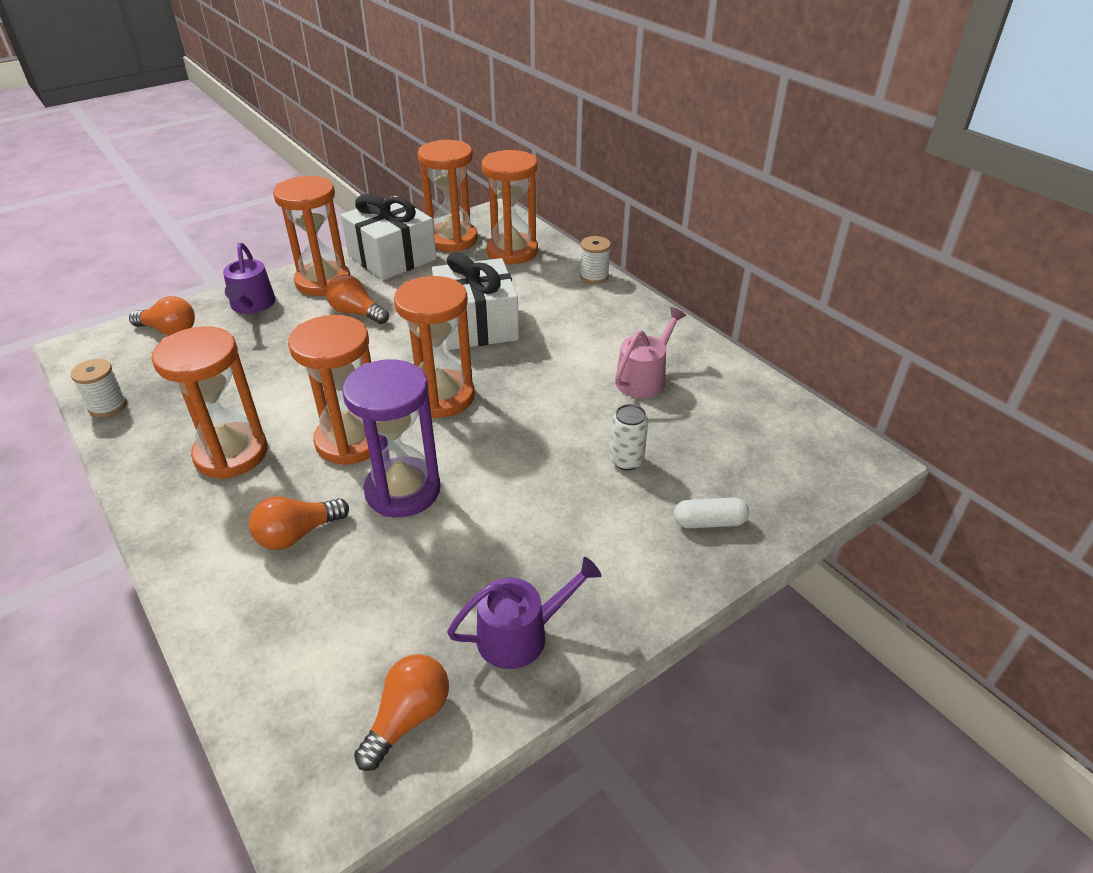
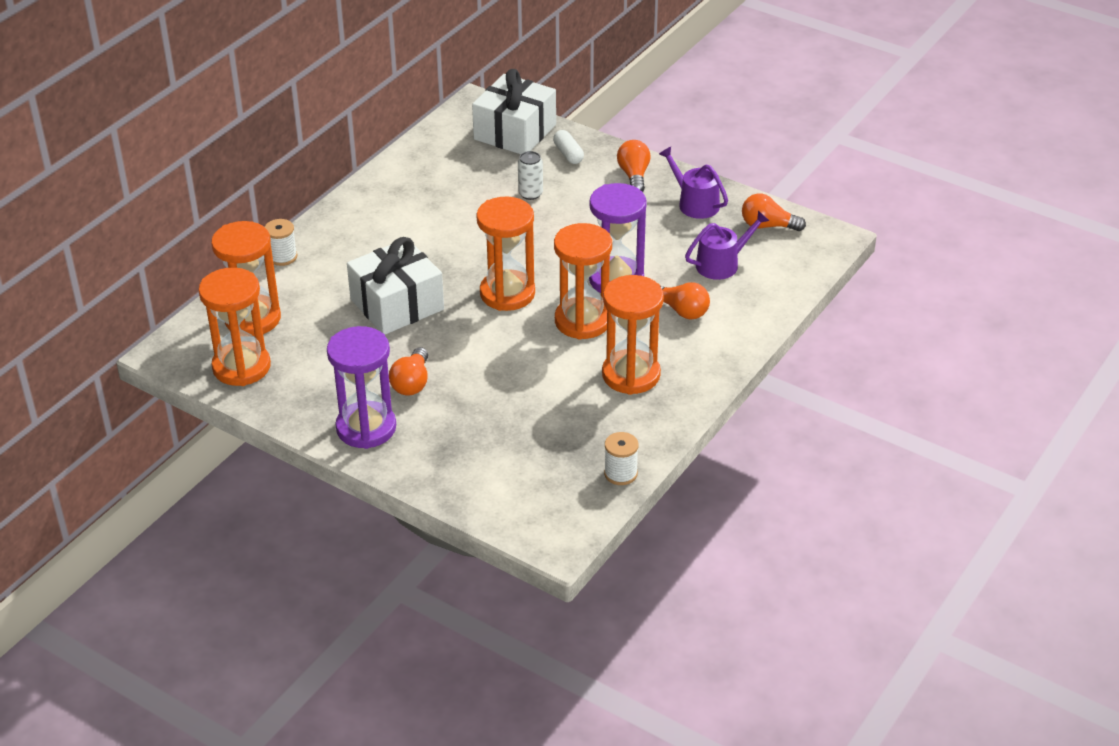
camera: 110 degrees left, 0 degrees up
orange light bulb [129,296,195,336] -> orange light bulb moved to [617,140,651,192]
purple watering can [223,243,276,314] -> purple watering can moved to [685,211,769,280]
orange hourglass [273,176,350,296] -> purple hourglass [327,326,396,449]
white gift [341,194,437,280] -> white gift moved to [472,69,556,154]
pink watering can [615,307,686,398] -> none

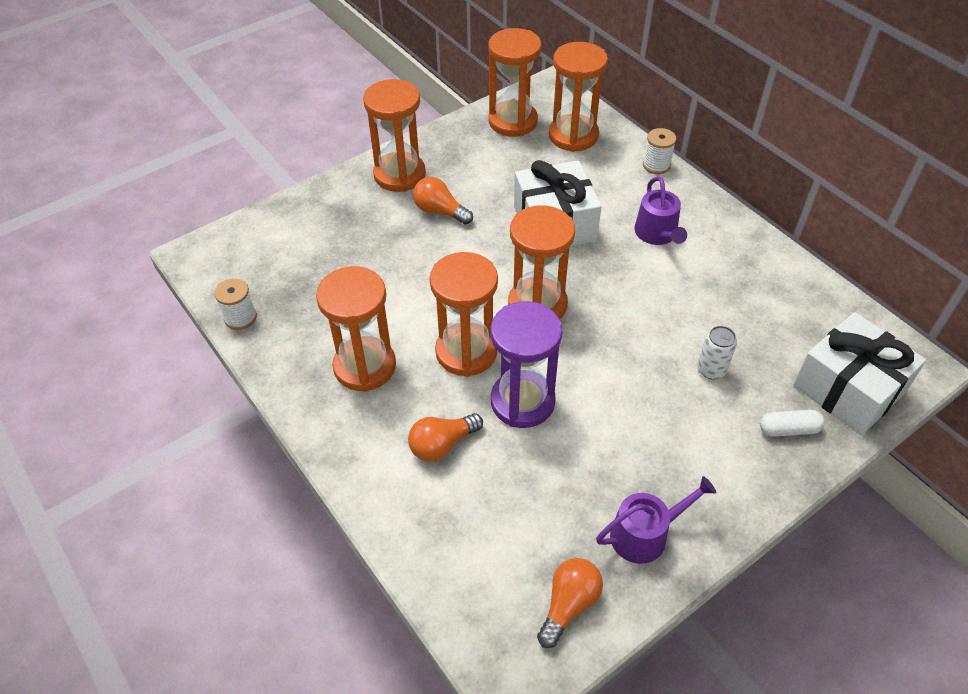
camera: 110 degrees right, 10 degrees up
purple hourglass [327,326,396,449] -> orange hourglass [363,79,426,192]
orange light bulb [617,140,651,192] -> none
purple watering can [685,211,769,280] -> purple watering can moved to [634,176,687,245]

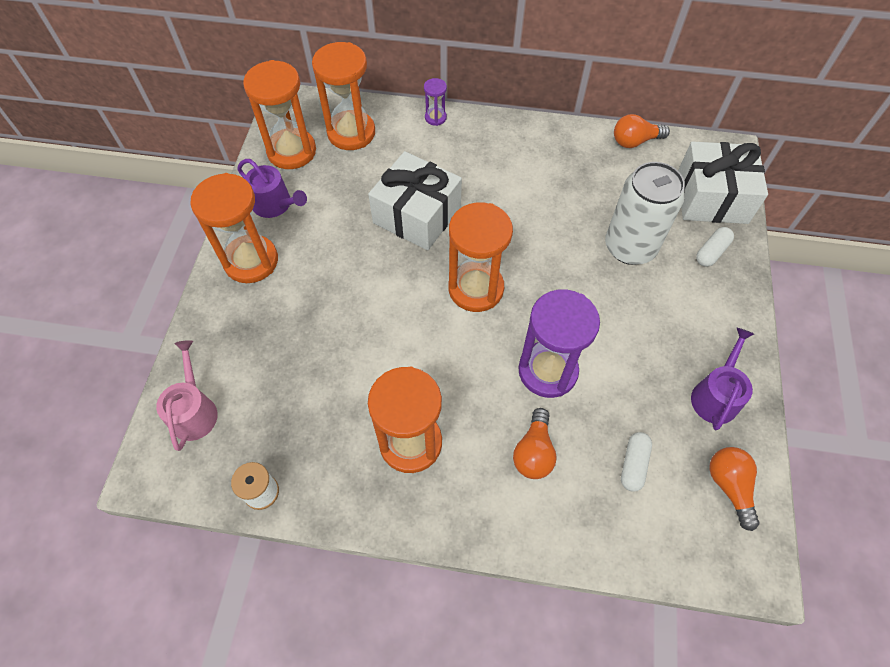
camera: 45 degrees left, 10 degrees up
orange light bulb [413,177,473,225] -> orange light bulb moved to [614,114,670,148]
orange hourglass [430,252,498,377] -> none
purple watering can [634,176,687,245] -> purple watering can moved to [237,159,307,218]
white spool [643,128,676,174] -> purple hourglass [424,78,447,126]
white can [697,326,737,379] -> white can [605,162,685,265], size x2.11
none -> pink watering can [156,340,218,451]
none -> white capsule [621,432,652,492]

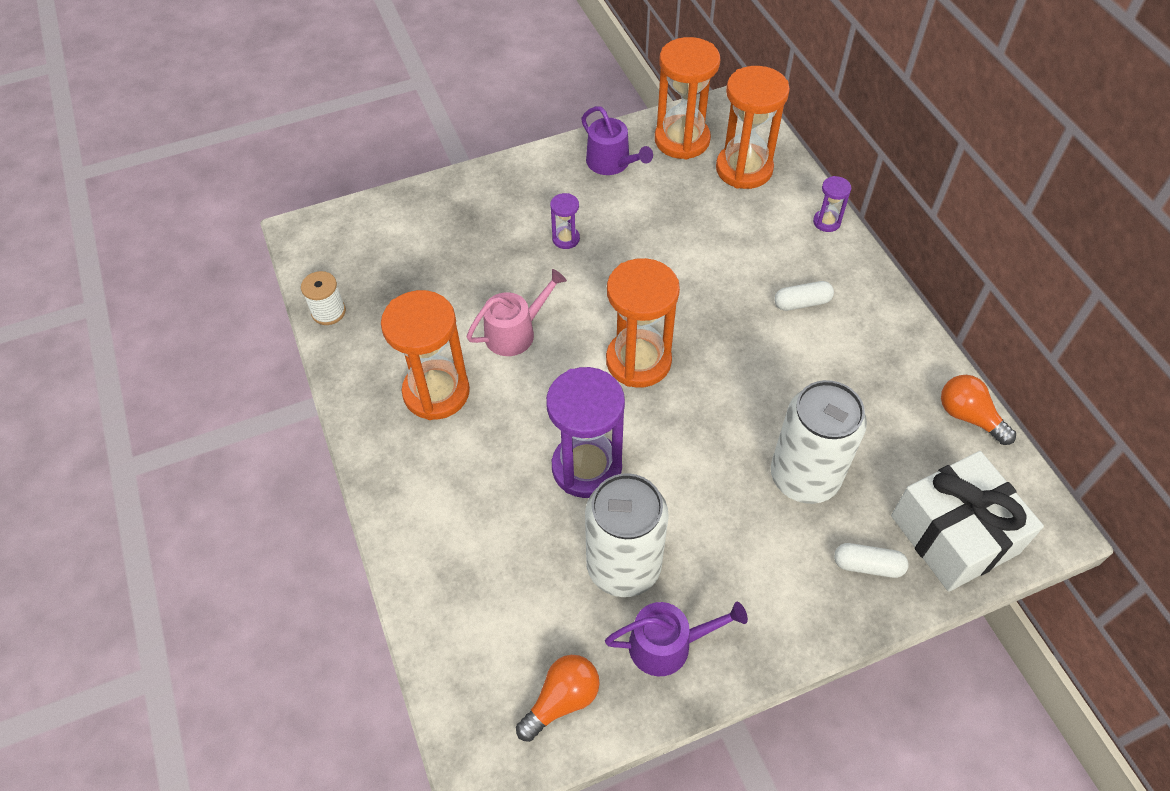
camera: 60 degrees right, 5 degrees down
pink watering can [156,340,218,451] -> pink watering can moved to [467,269,567,356]
orange hourglass [190,173,278,283] -> none
purple watering can [237,159,307,218] -> purple watering can turned 45 degrees counterclockwise [581,106,653,175]
white gift [368,151,462,250] -> none
orange light bulb [513,408,557,479] -> none
white capsule [621,432,652,492] -> white capsule moved to [774,281,834,311]
none -> purple hourglass [550,193,580,249]
none -> white can [585,473,669,597]

